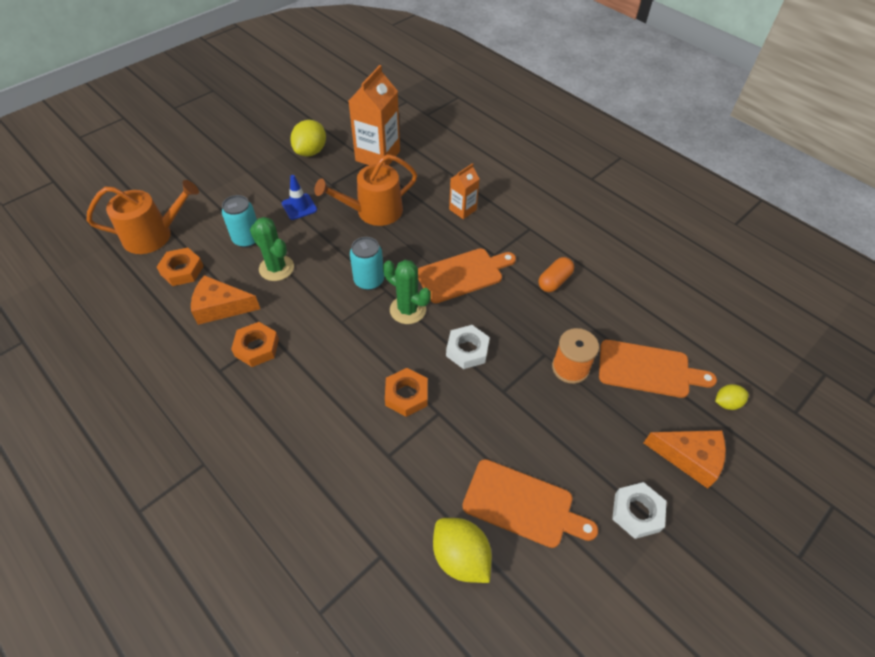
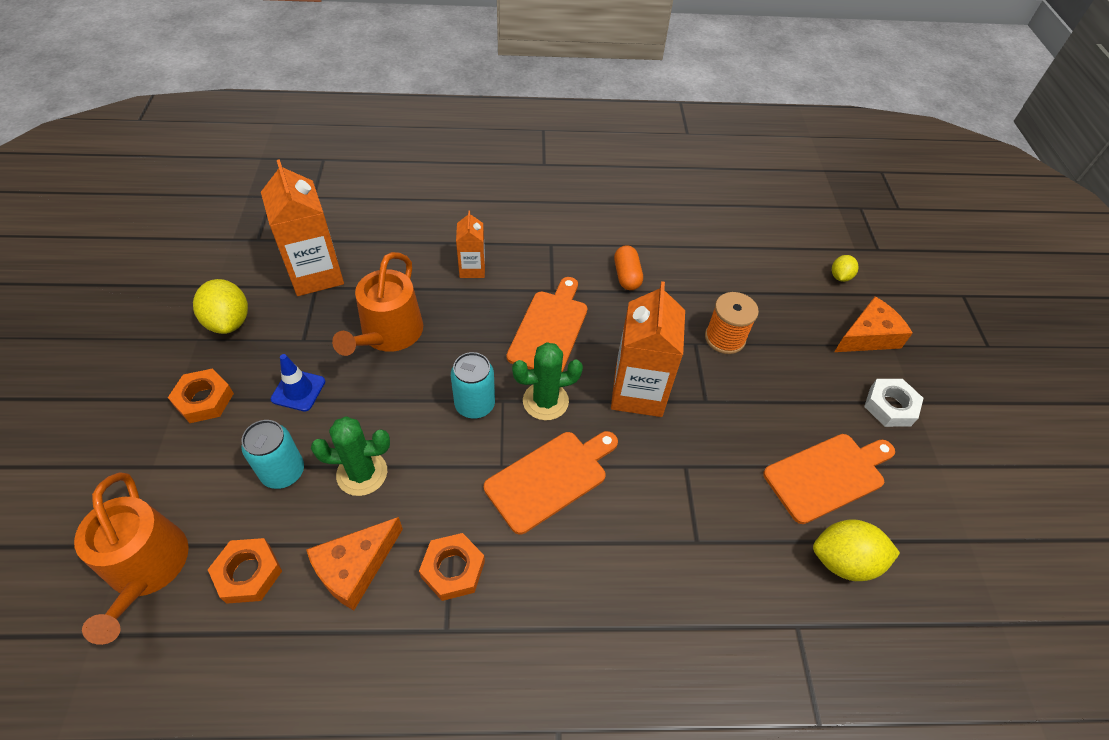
camera: 50 degrees left, 0 degrees up
orange watering can [86,180,199,254] -> orange watering can turned 135 degrees clockwise [74,472,189,645]
orange nut [385,368,428,417] -> orange nut moved to [168,368,234,423]
white nut [446,325,490,369] -> orange carton [611,281,685,417]
orange cutting board [599,340,717,398] -> orange cutting board moved to [484,431,618,535]

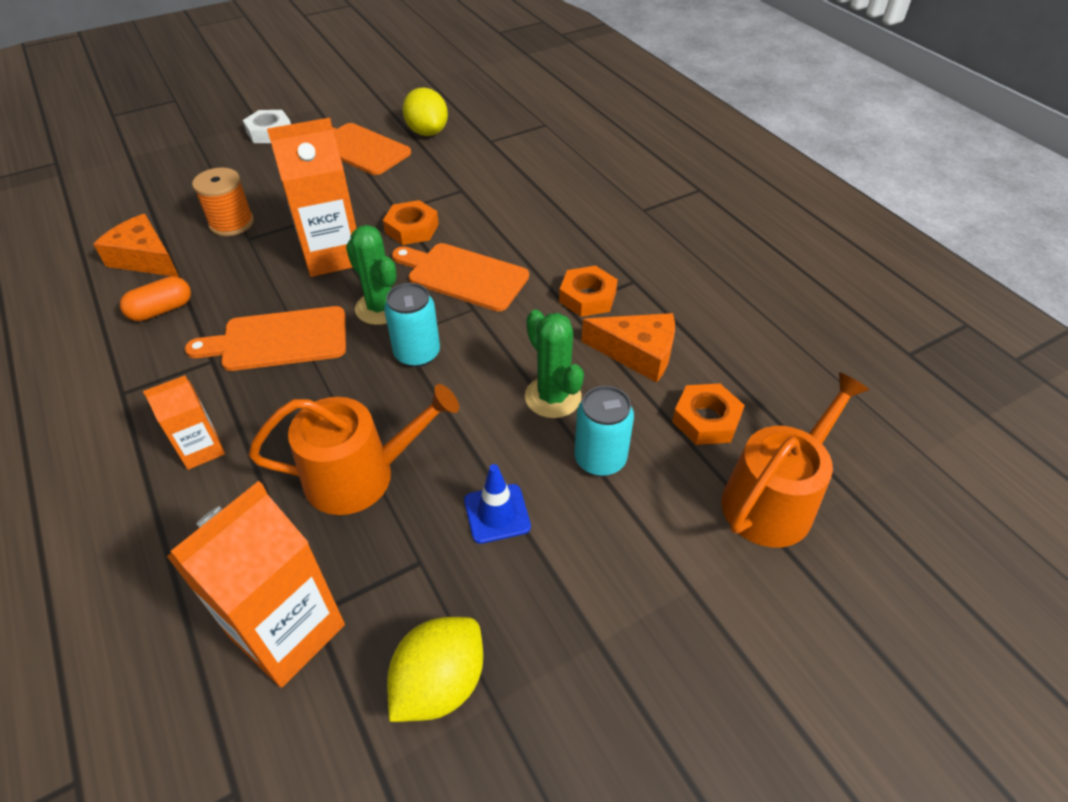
camera: 115 degrees left, 5 degrees down
orange nut [168,368,234,423] -> orange nut moved to [383,200,439,245]
yellow lemon [832,255,859,282] -> none
orange cheese [834,296,913,352] -> orange cheese moved to [93,214,179,277]

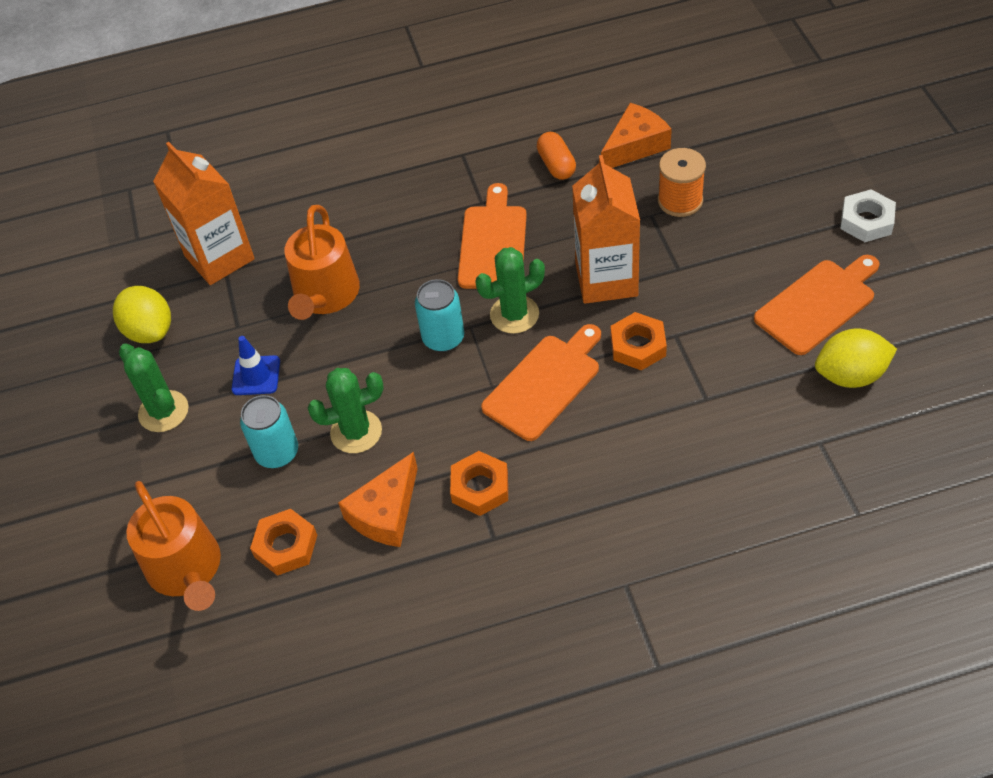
camera: 110 degrees right, 5 degrees up
orange carton [143,376,225,470] -> none
none -> green cactus [119,344,189,432]

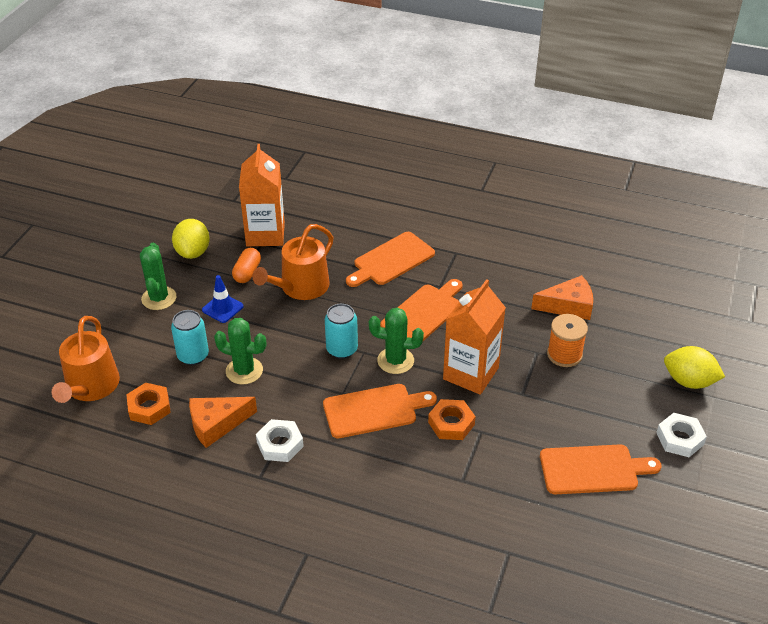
camera: 30 degrees right, 10 degrees down
orange nut [450,451,508,516] -> white nut [256,419,304,462]
orange capsule [537,132,576,180] -> orange capsule moved to [232,248,261,283]
yellow lemon [815,329,897,388] -> yellow lemon moved to [664,346,725,389]
none -> orange cutting board [346,232,435,287]

